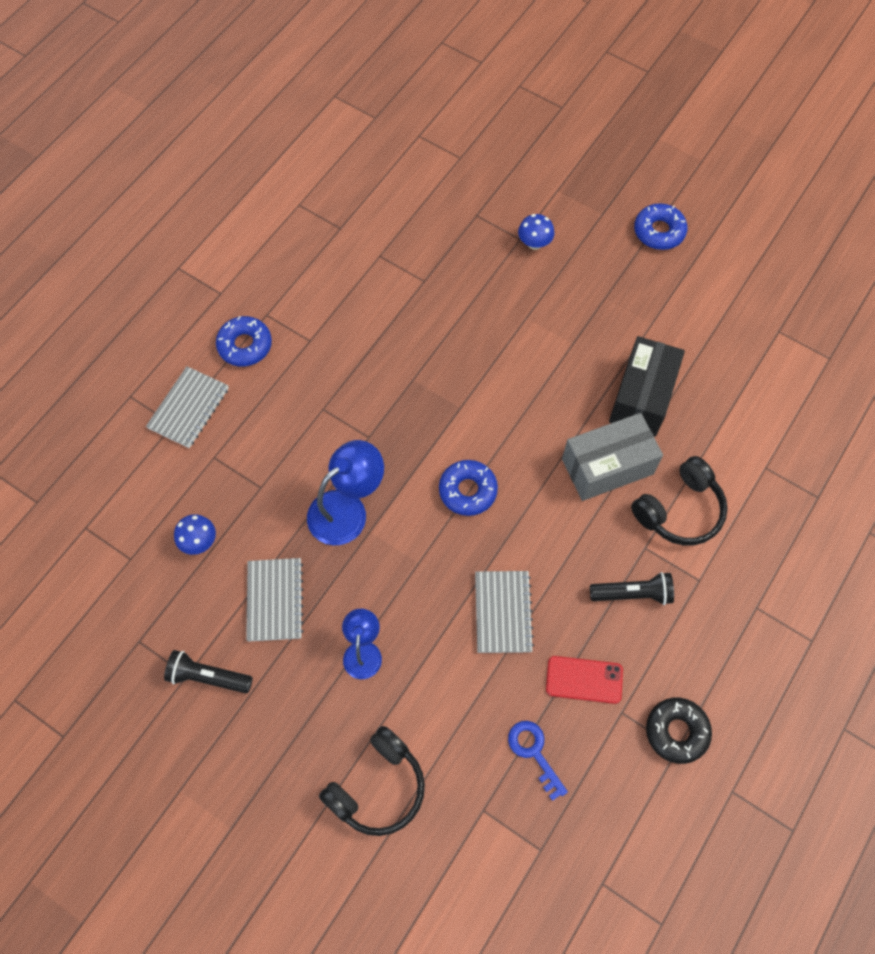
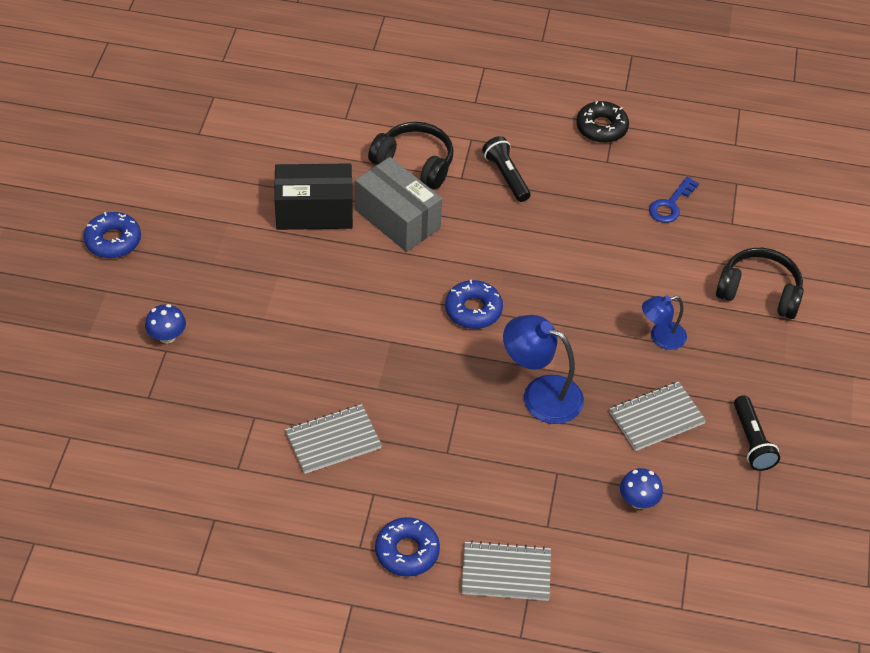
camera: 115 degrees left, 15 degrees down
grey notebook [475,571,534,653] -> grey notebook moved to [285,404,382,474]
red phone [546,656,623,704] -> none

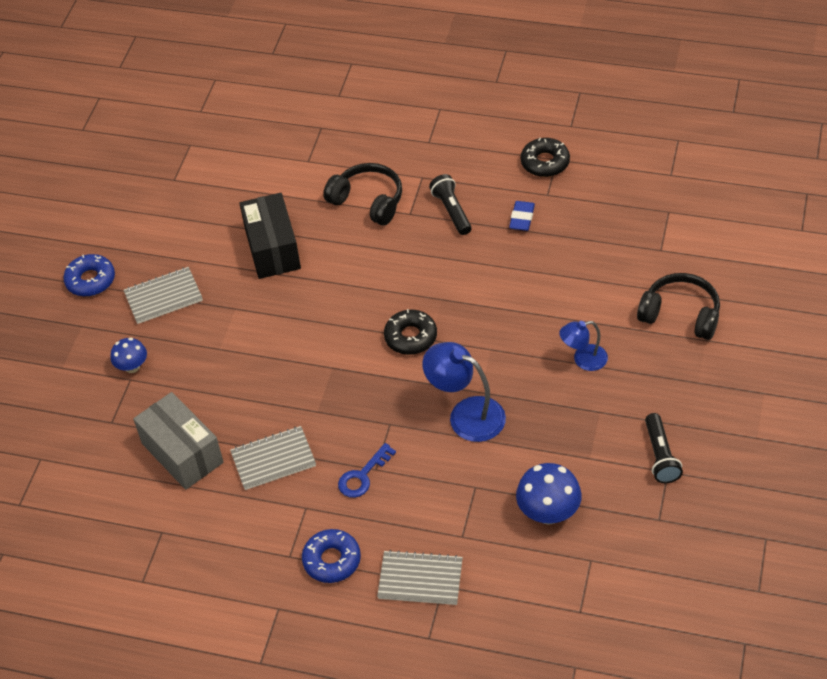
camera: 10 degrees right, 0 degrees up
black box [274,163,353,230] -> black box turned 75 degrees clockwise [239,193,301,279]
grey box [355,157,442,252] -> grey box moved to [133,392,224,490]
blue donut [445,280,503,329] -> black donut [384,309,437,355]
grey notebook [610,381,706,451] -> grey notebook moved to [123,267,203,324]
blue mushroom [620,468,663,509] -> blue mushroom [516,463,582,525], size x1.62
blue key [649,176,699,223] -> blue key moved to [338,443,396,498]
none -> blue eraser [509,201,535,231]

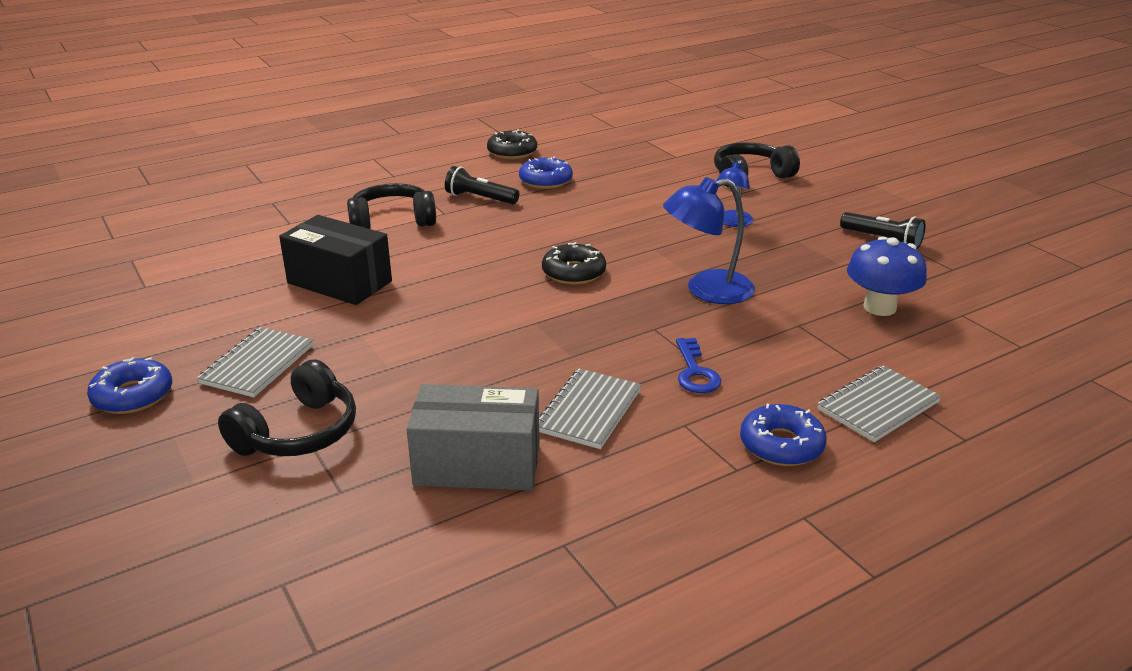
camera: 50 degrees left, 20 degrees down
blue mushroom [111,338,147,373] -> black headphones [218,359,356,456]
blue eraser [509,201,535,231] -> blue donut [519,156,573,189]

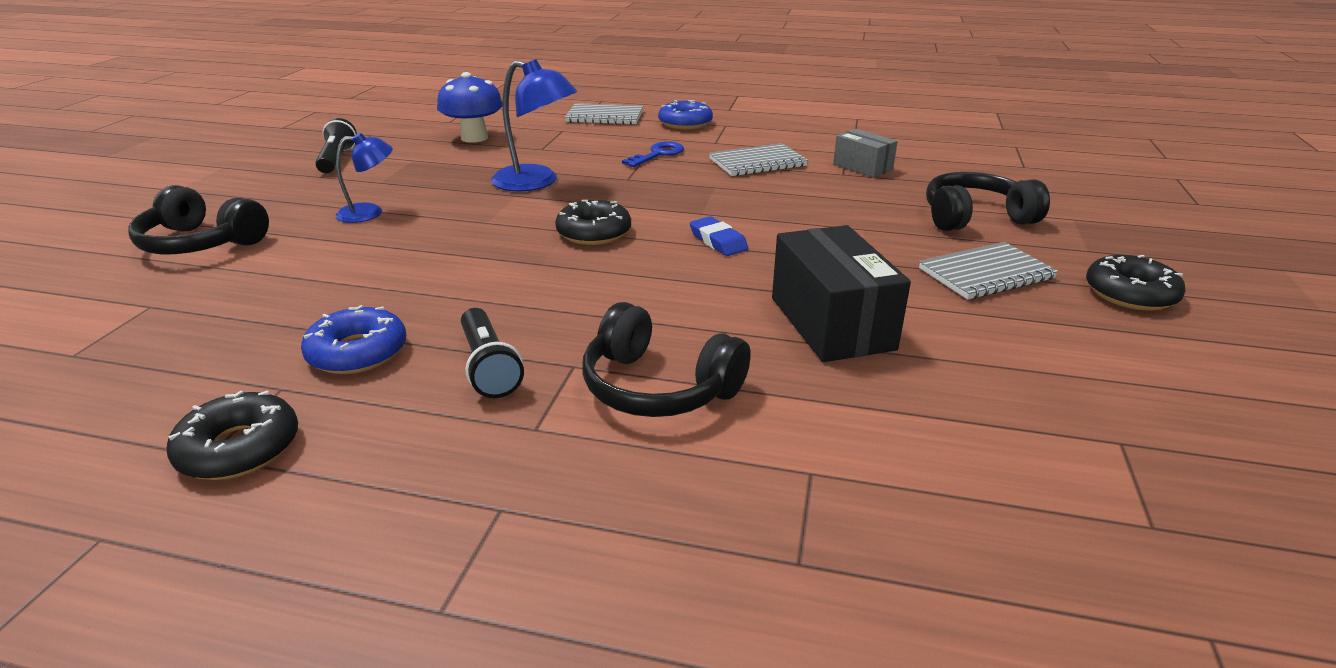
camera: 135 degrees left, 0 degrees up
blue donut [87,357,172,414] -> black donut [1086,255,1186,310]
grey box [407,384,539,491] -> grey box [833,129,898,177], size x0.59
none -> blue eraser [690,216,748,256]

